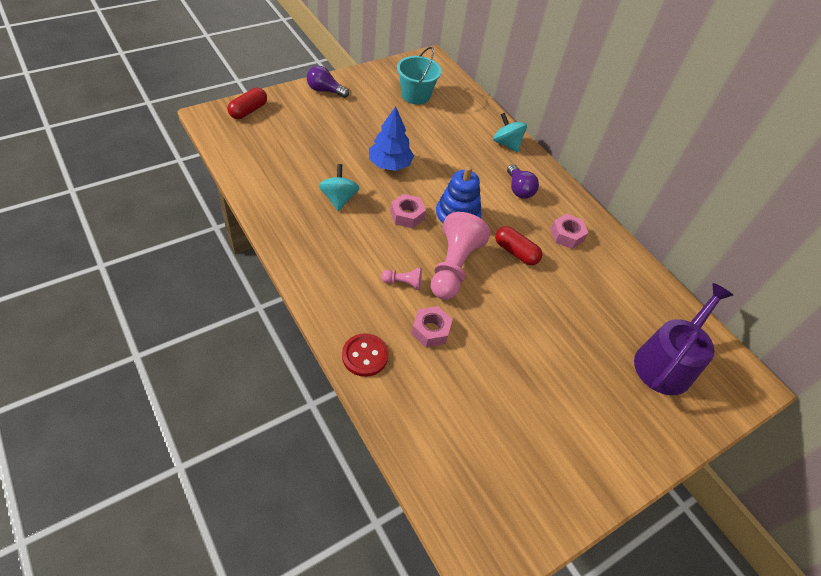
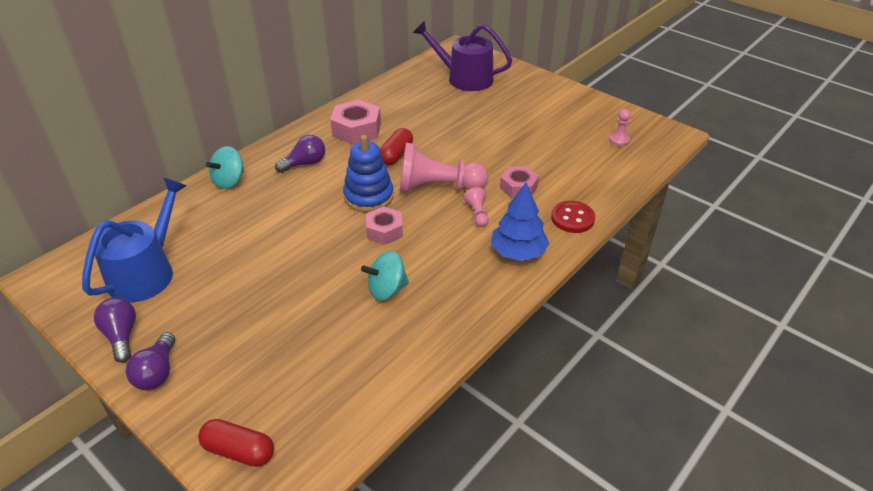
camera: 100 degrees left, 10 degrees down
blue tree [369,106,414,171] -> blue tree moved to [491,182,549,261]
turquoise bucket [397,47,442,105] -> blue watering can [82,178,187,302]
pink nut [550,214,588,249] -> pink nut [330,100,381,145], size x1.52
none -> purple light bulb [94,297,136,363]
none -> pink pawn [609,109,631,146]

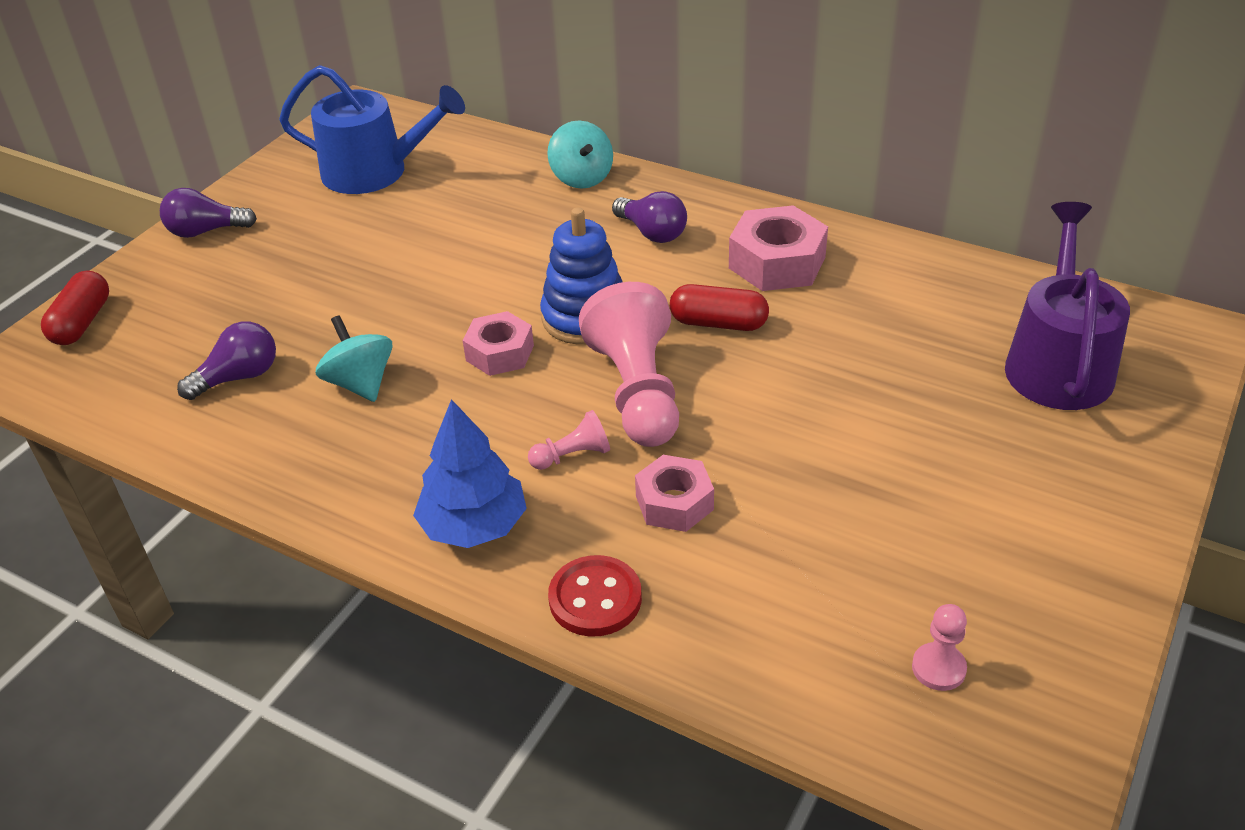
camera: 80 degrees right, 0 degrees up
purple light bulb [94,297,136,363] -> purple light bulb moved to [177,321,276,400]
turquoise spinning top [206,146,244,189] -> turquoise spinning top turned 135 degrees counterclockwise [547,120,613,189]

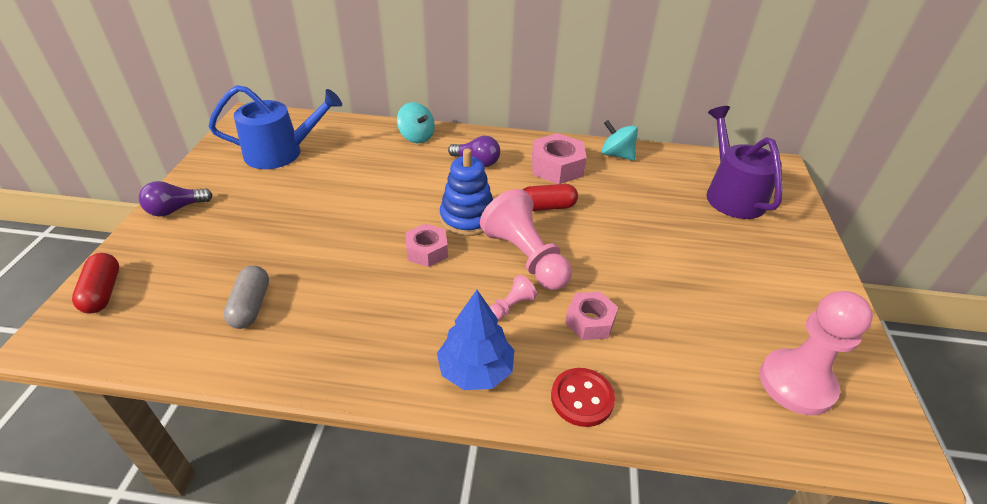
camera: 25 degrees left, 0 degrees up
purple light bulb [177,321,276,400] -> grey capsule [223,265,269,329]
turquoise spinning top [316,315,392,402] -> turquoise spinning top moved to [602,120,638,161]
pink pawn [912,604,967,691] -> pink pawn [760,291,873,415], size x2.21

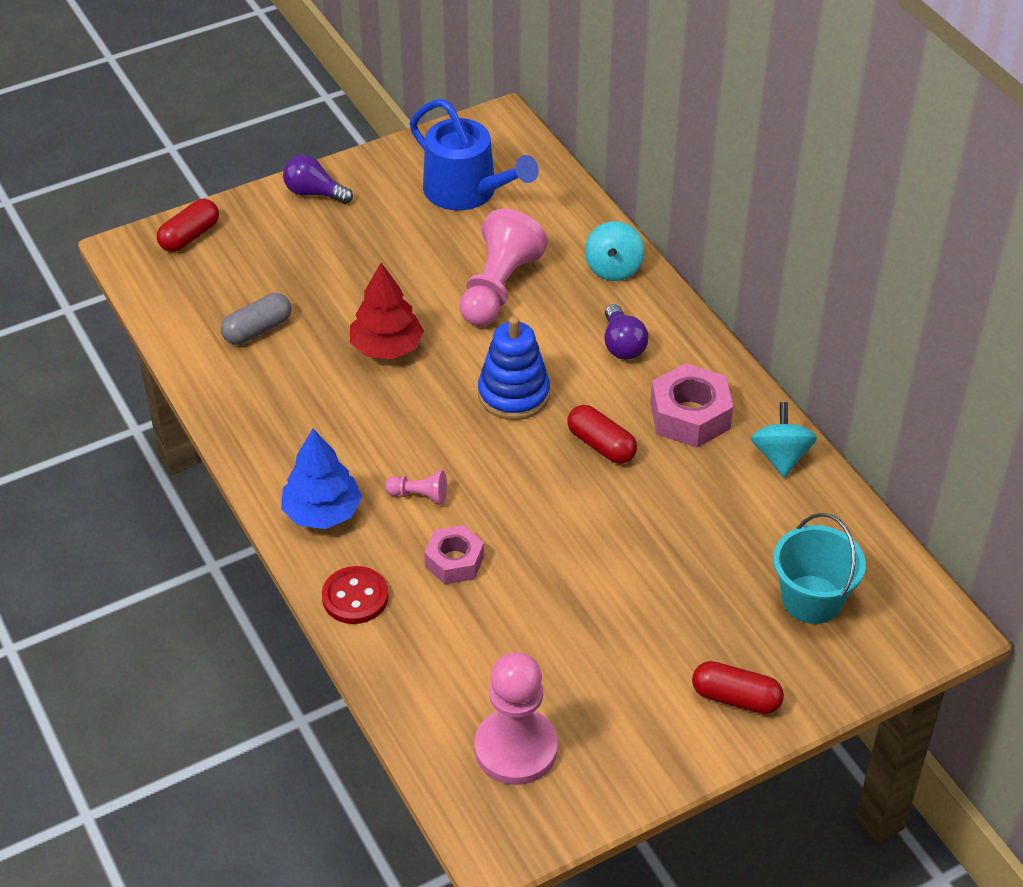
camera: 55 degrees right, 5 degrees up
pink nut [406,224,448,267] -> none
pink pawn [480,189,572,290] -> pink pawn moved to [459,209,548,326]
purple watering can [706,106,783,219] -> turquoise bucket [773,513,866,624]
none -> red tree [350,263,424,359]
none -> red capsule [692,661,784,714]

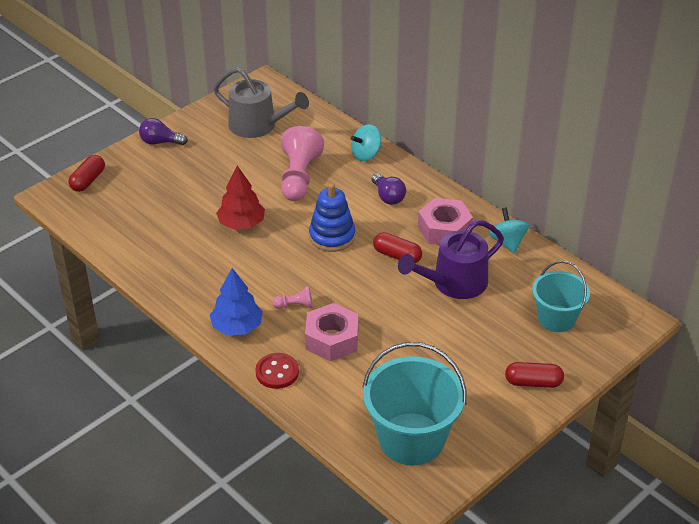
camera: 15 degrees left, 5 degrees down
grey capsule [221,293,292,345] -> none
blue watering can [410,99,539,210] -> grey watering can [213,67,309,138]
pink nut [424,525,484,584] -> pink nut [305,303,359,361], size x1.52
pink pawn [474,653,558,785] -> turquoise bucket [363,342,467,465]
turquoise spinning top [585,221,644,281] -> turquoise spinning top turned 60 degrees clockwise [351,124,381,161]
none -> purple watering can [398,220,504,299]

